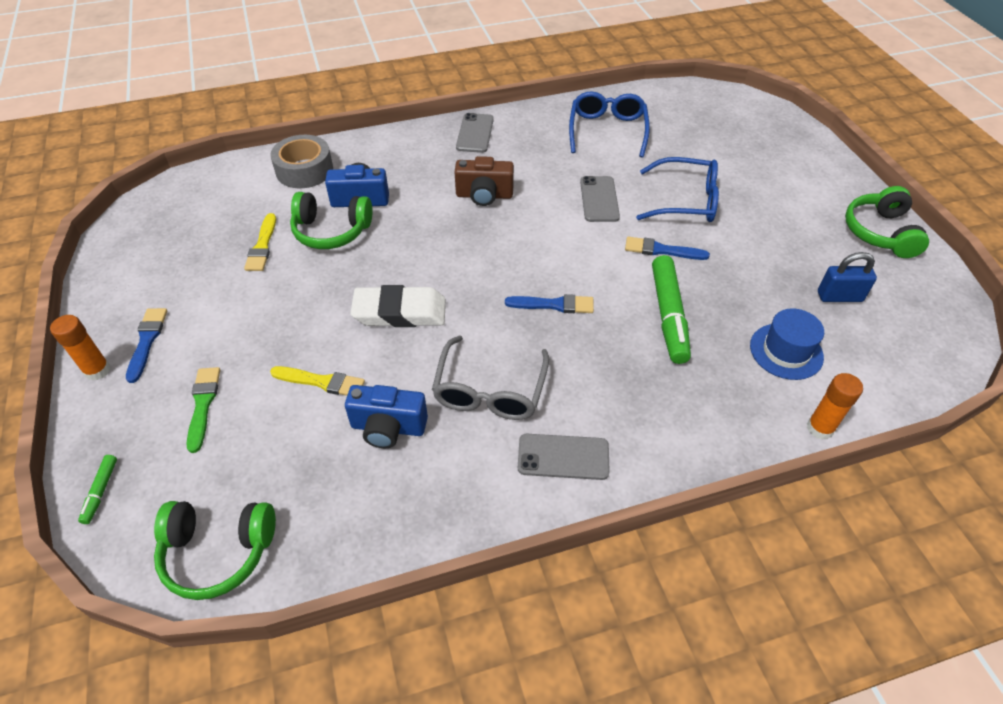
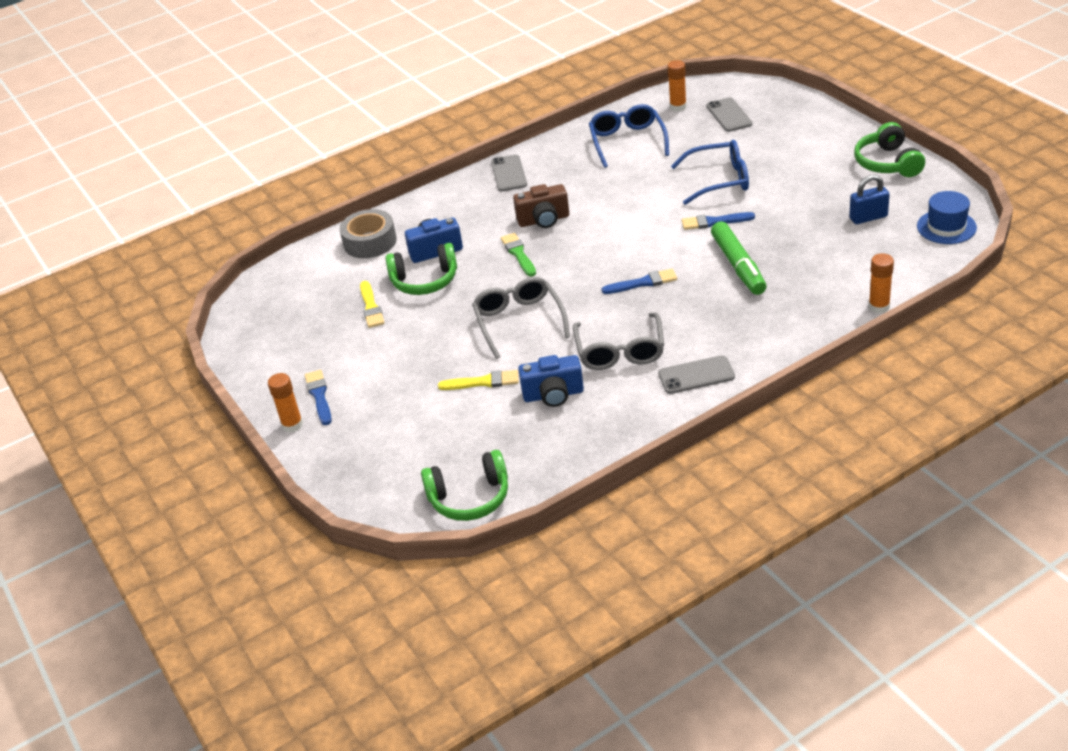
camera: 10 degrees left, 10 degrees down
green marker [78,455,117,524] -> none
green brush [186,367,220,453] -> green brush moved to [501,233,536,276]
white eraser [350,285,446,327] -> grey glasses [472,277,570,359]
grey phone [580,176,620,222] -> grey phone moved to [707,97,752,132]
blue hat [750,308,824,380] -> blue hat moved to [917,191,977,244]
none -> orange glue stick [668,60,687,111]

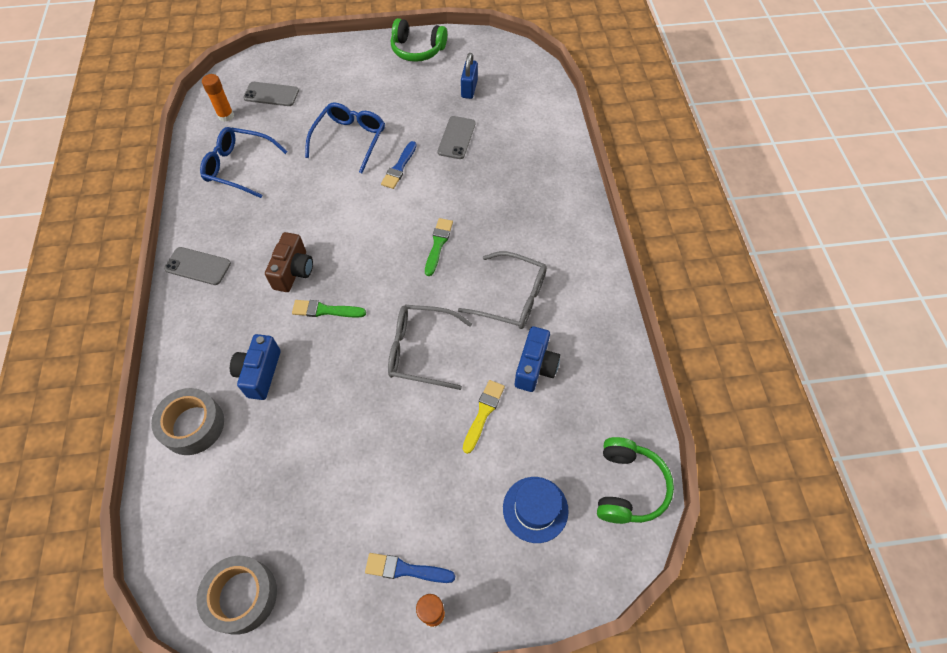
camera: 70 degrees left, 20 degrees up
yellow brush [360,281,385,328] -> none
green headphones [386,243,457,295] -> none
blue brush [601,269,677,294] -> green brush [425,218,453,276]
grey phone [658,355,735,394] -> grey phone moved to [437,116,475,159]
green marker [711,221,766,295] -> none
orange glue stick [868,253,894,314] -> none
blue hat [917,191,977,244] -> blue hat moved to [503,477,569,543]
none -> grey tape [196,556,277,635]

